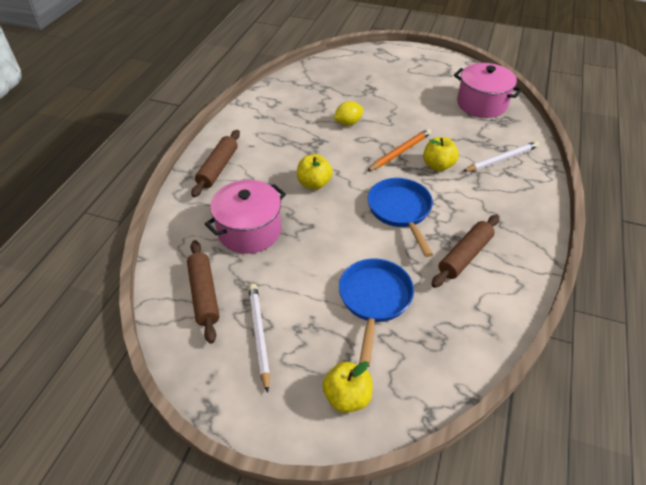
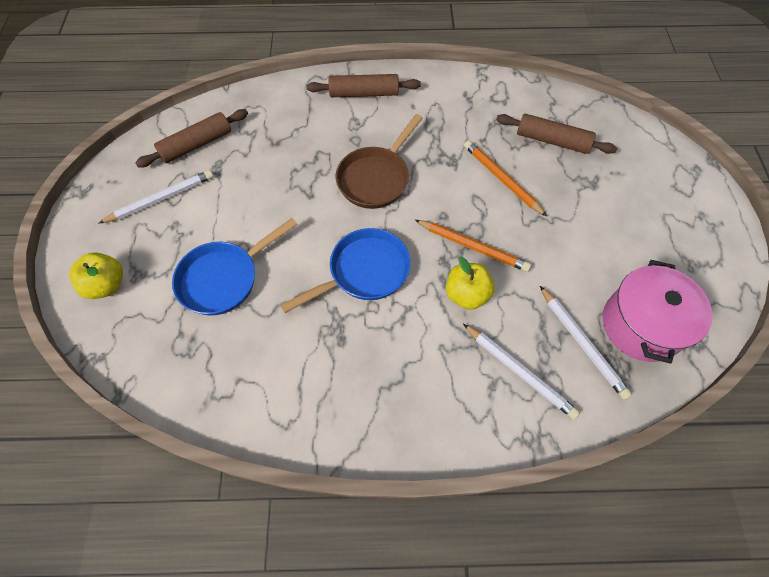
camera: 70 degrees right, 15 degrees up
pink pot [205,180,286,254] -> none
yellow apple [297,154,333,189] -> brown pan [336,114,423,209]
yellow lemon [333,101,363,126] -> orange pencil [464,140,547,217]
blue pan [339,258,414,367] -> blue pan turned 150 degrees clockwise [172,218,298,316]
brown rolling pin [431,215,499,288] -> brown rolling pin moved to [496,113,617,154]
none -> white pencil [540,286,632,400]

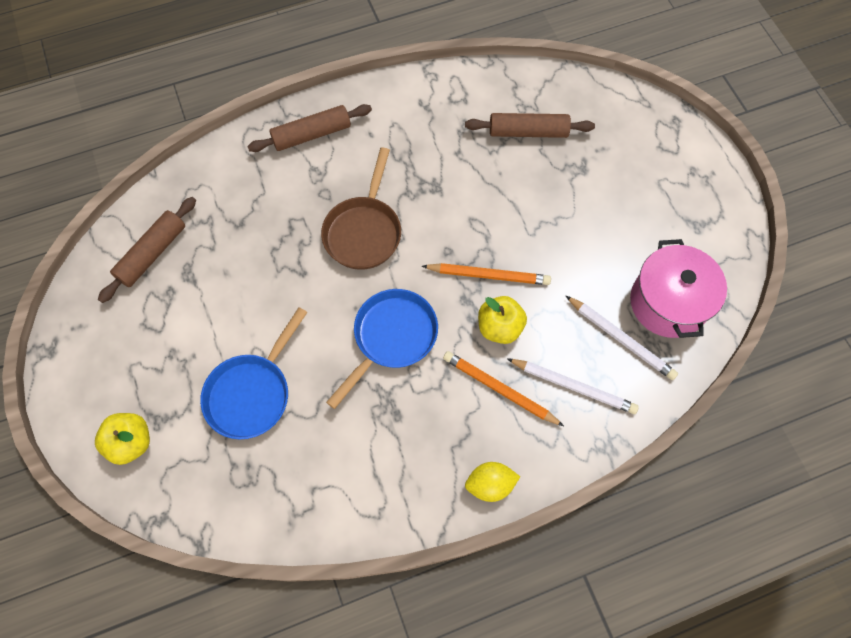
camera: 20 degrees left, 5 degrees up
white pencil [98,170,214,224] -> none
orange pencil [464,140,547,217] -> orange pencil moved to [443,351,564,426]
none -> yellow lemon [465,462,520,502]

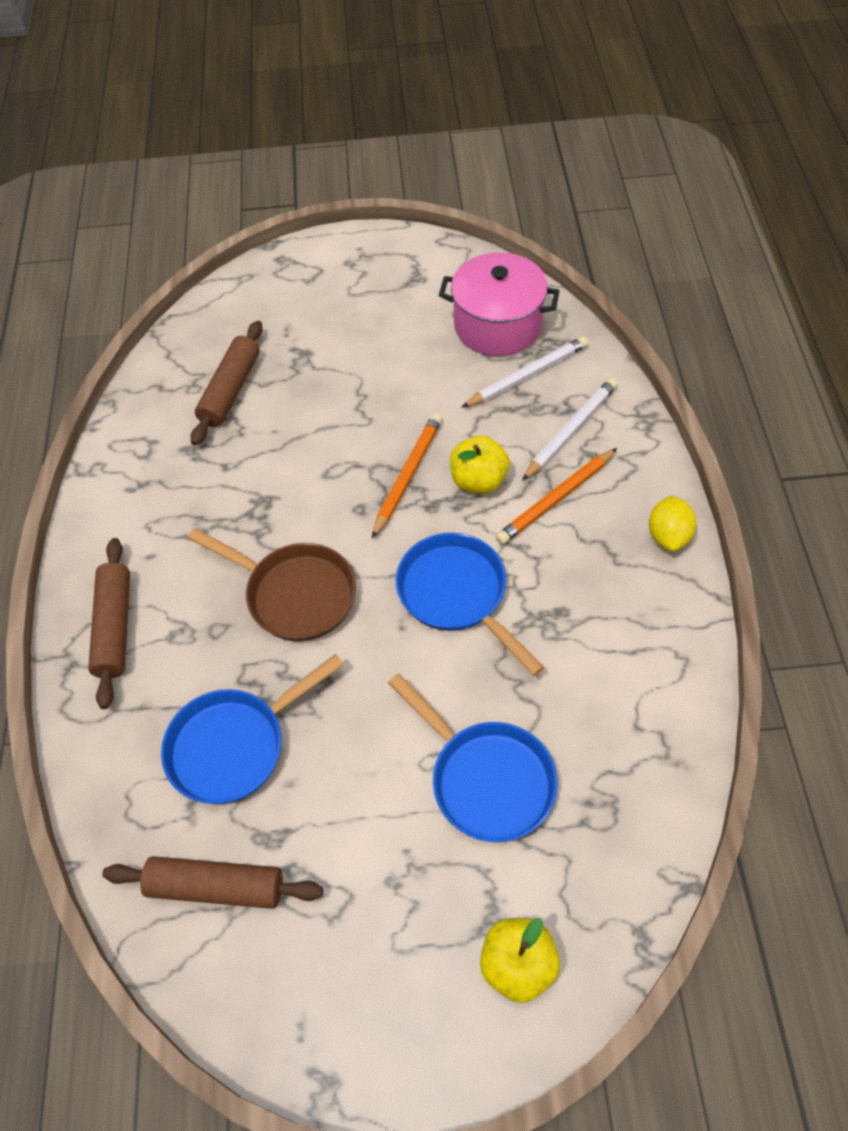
camera: 70 degrees left, 10 degrees down
brown rolling pin [98,197,196,303] -> brown rolling pin turned 45 degrees counterclockwise [102,856,323,909]
none -> blue pan [161,654,344,804]

